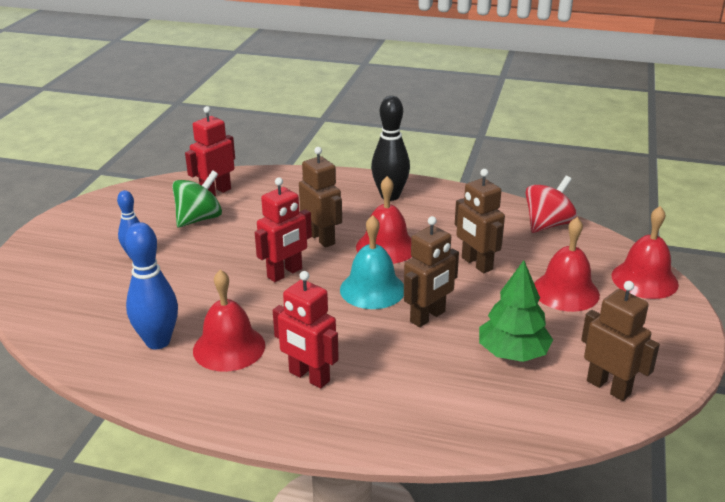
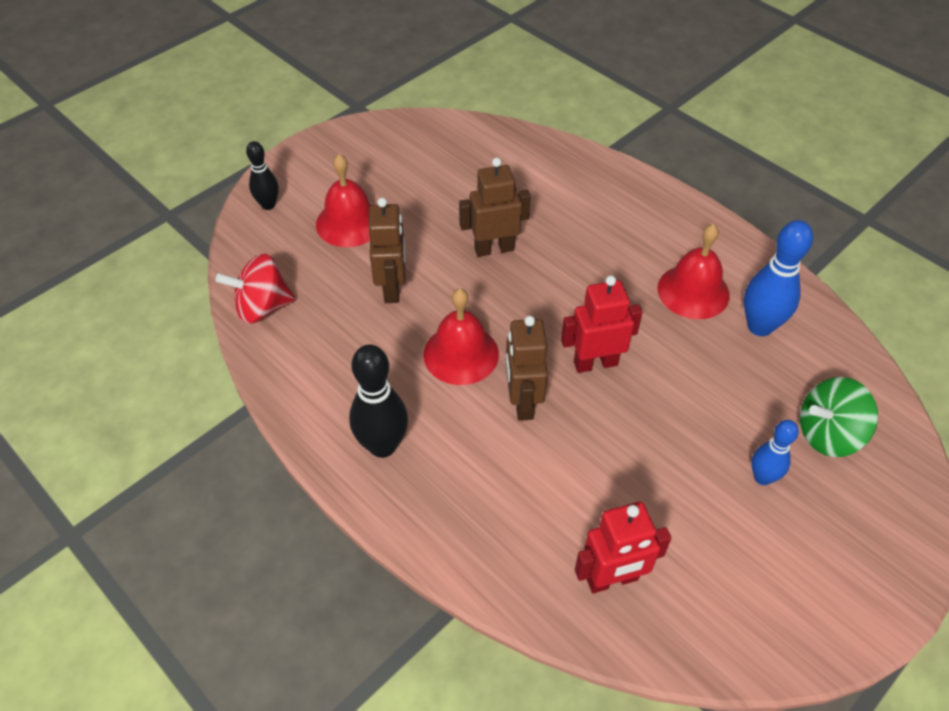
camera: 150 degrees left, 20 degrees up
green spinning top [172,170,222,228] -> green spinning top moved to [800,377,878,457]
red robot [273,271,339,388] -> none
turquoise bell [340,215,404,309] -> none
green tree [479,260,553,362] -> none
brown robot [581,281,660,401] -> none
red bell [612,206,679,299] -> black bowling pin [246,141,279,210]

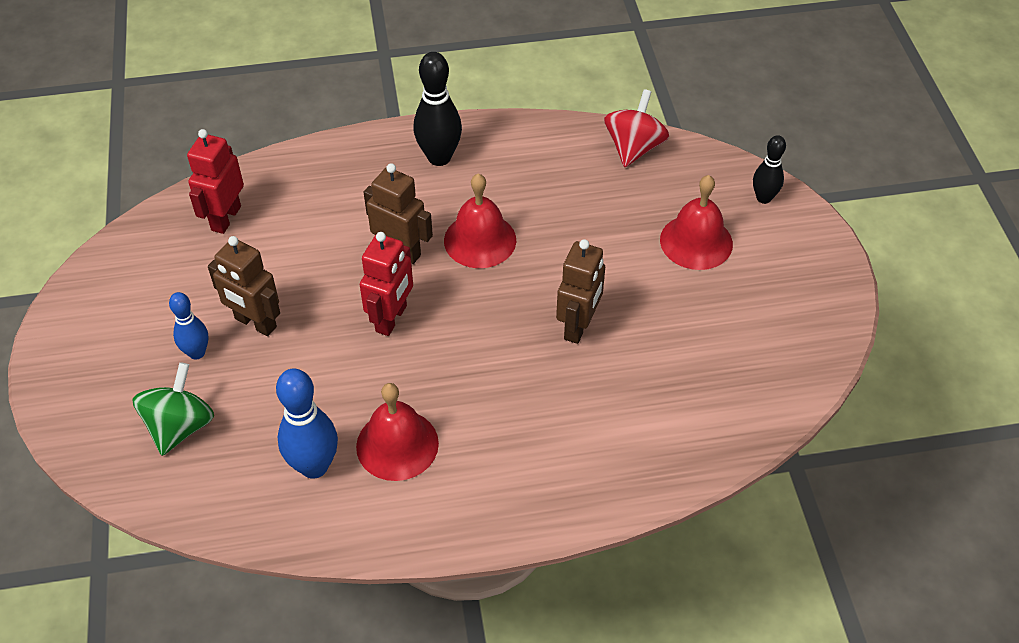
camera: 125 degrees right, 0 degrees up
brown robot [369,198,405,303] -> brown robot moved to [208,236,280,336]

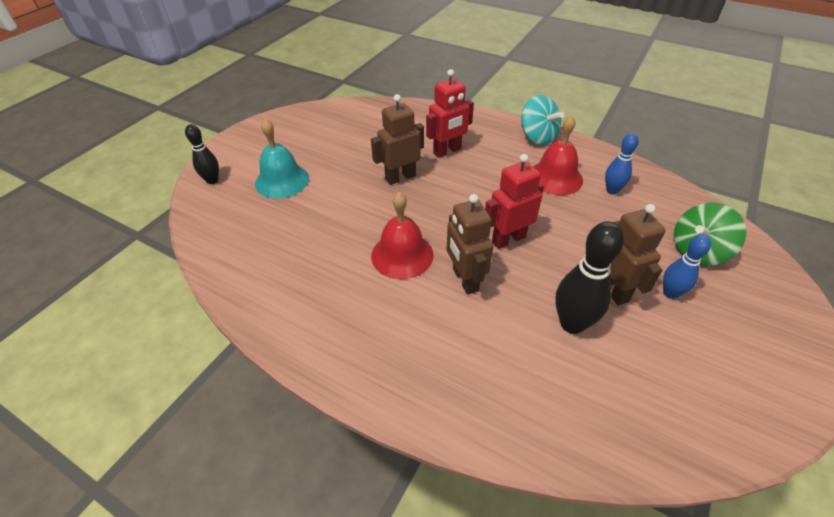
camera: 140 degrees left, 5 degrees down
red robot [187,129,244,234] -> red robot moved to [426,69,474,158]
blue bowling pin [276,369,338,479] -> blue bowling pin [605,133,639,194], size x0.62
black bowling pin [414,52,462,166] -> black bowling pin moved to [555,221,624,334]
red spinning top [604,89,669,167] -> none
red bell [660,175,733,270] -> turquoise bell [255,119,309,199]
none -> turquoise spinning top [521,95,564,145]

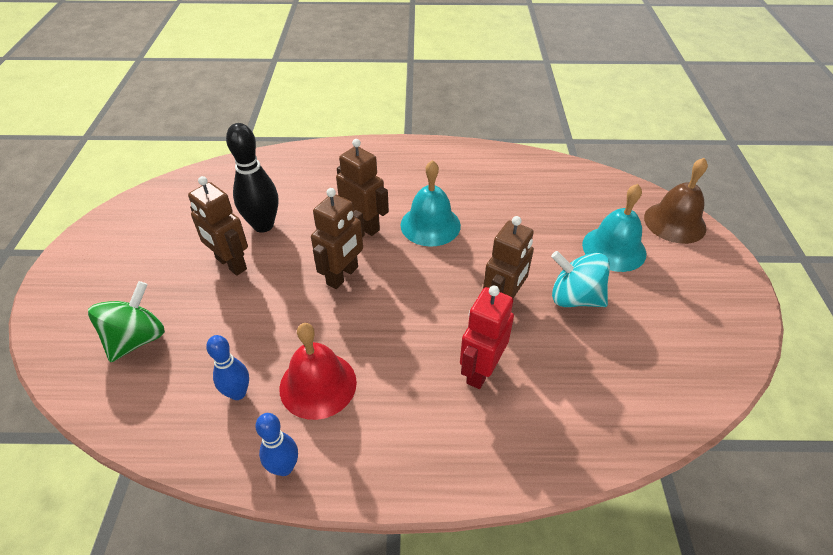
camera: 150 degrees right, 0 degrees up
black bowling pin [185,124,219,184] -> brown bell [644,158,708,244]
red bell [371,192,434,279] -> turquoise bell [401,160,461,247]
red robot [485,154,544,249] -> brown robot [311,188,365,289]
turquoise spinning top [521,95,564,145] -> turquoise spinning top moved to [551,251,610,307]
blue bowling pin [663,235,711,299] -> blue bowling pin moved to [255,413,298,476]

